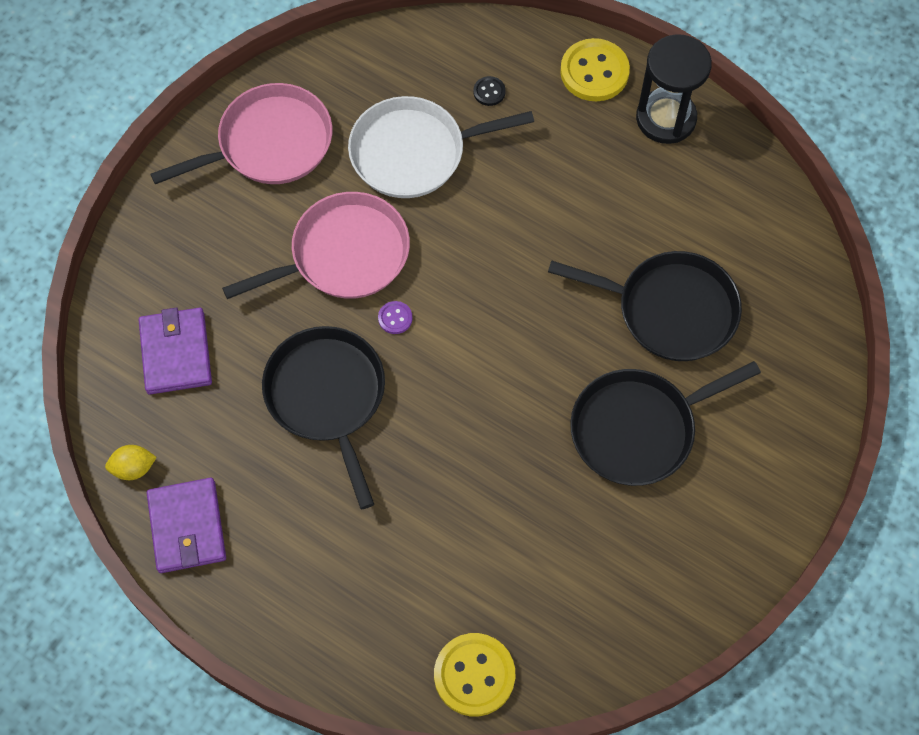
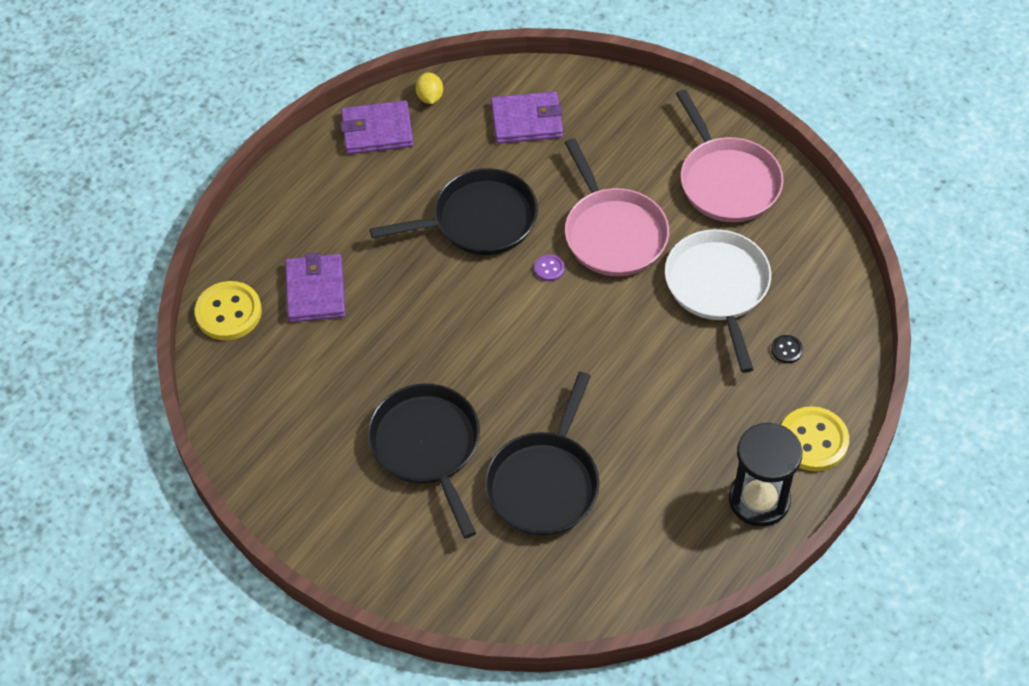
camera: 95 degrees right, 10 degrees down
none -> purple wallet [285,253,346,323]

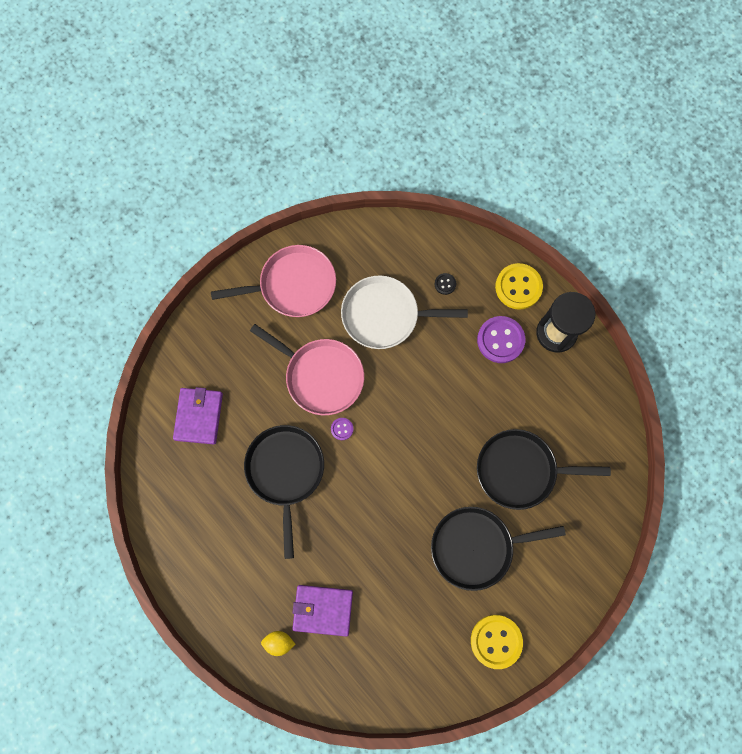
camera: 80 degrees left, 20 degrees up
yellow button [195,281,262,340] -> yellow button moved to [471,615,523,669]
purple wallet [341,100,413,154] -> none
yellow lemon [415,72,443,104] -> yellow lemon moved to [261,631,296,656]
black pan [485,372,600,536] -> black pan turned 150 degrees clockwise [477,429,611,510]
pink pan [565,138,669,276] -> pink pan turned 45 degrees clockwise [250,324,364,415]
none -> purple button [477,316,525,363]

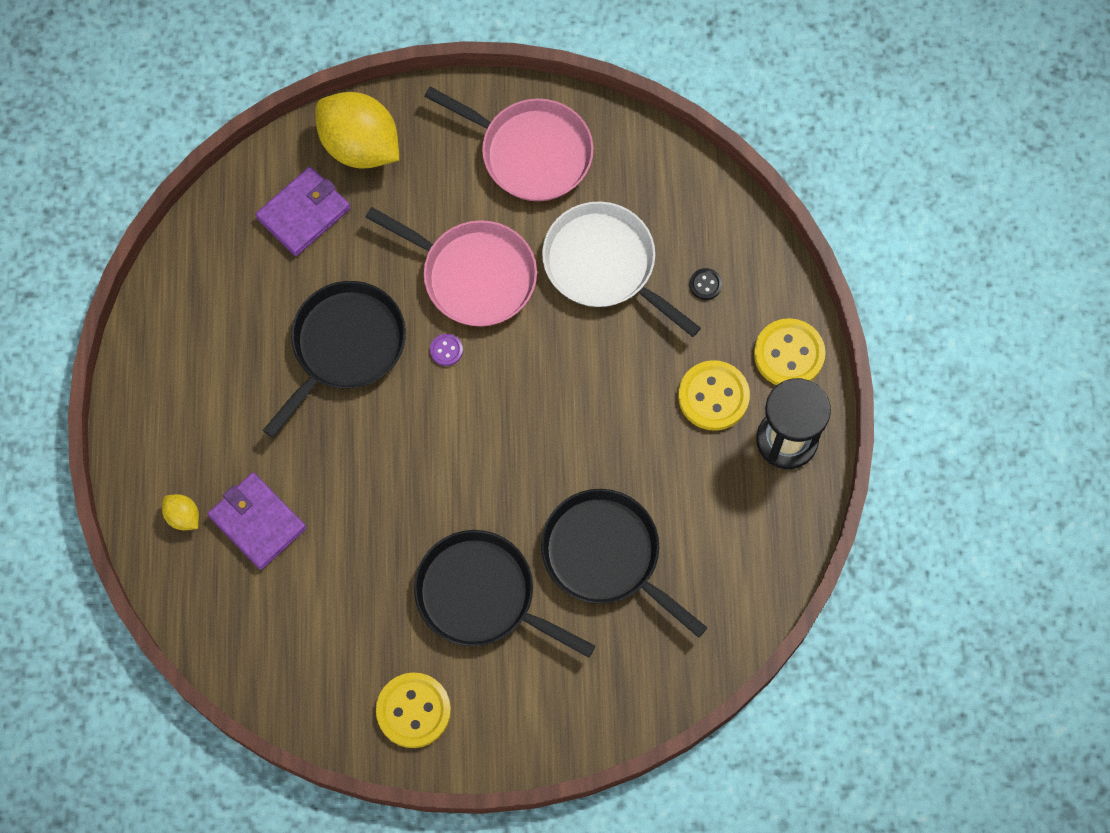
camera: 40 degrees right, 5 degrees down
pink pan [250,324,364,415] -> pink pan turned 45 degrees counterclockwise [365,207,537,327]
purple button [477,316,525,363] -> yellow button [678,360,750,431]
none -> yellow lemon [315,92,399,169]

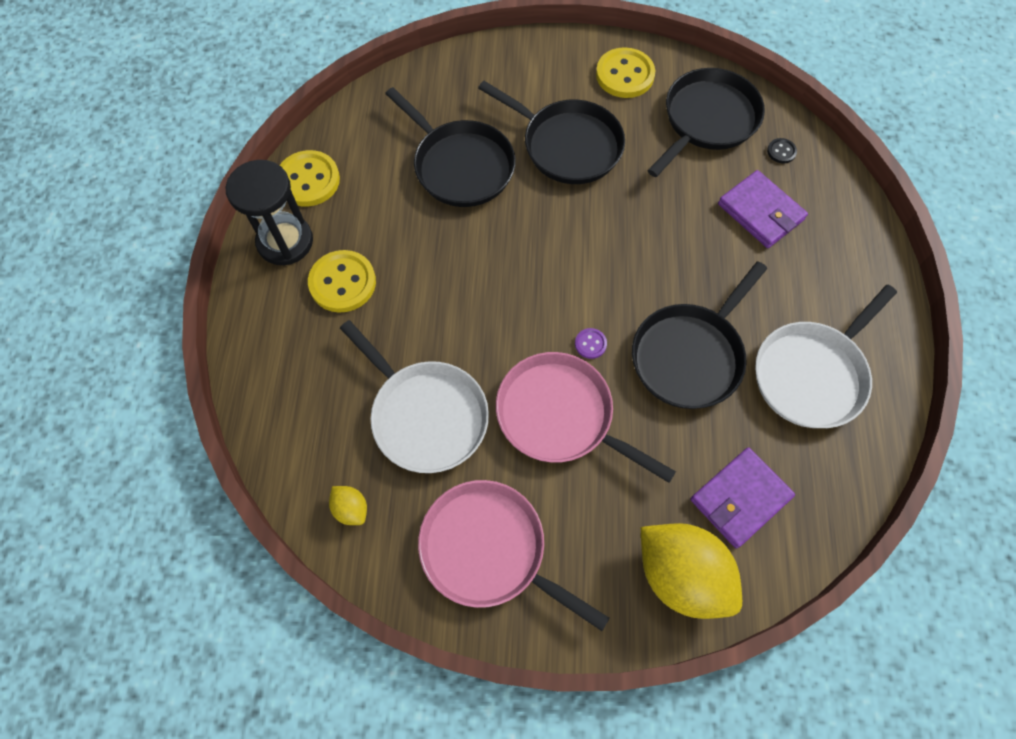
camera: 175 degrees left, 5 degrees down
yellow lemon [162,494,199,530] -> yellow lemon moved to [329,486,367,525]
black button [690,268,722,300] -> black button moved to [767,138,797,164]
yellow button [754,318,826,385] -> yellow button moved to [280,150,340,207]
none -> black pan [647,68,765,177]
none -> white pan [755,285,897,428]

